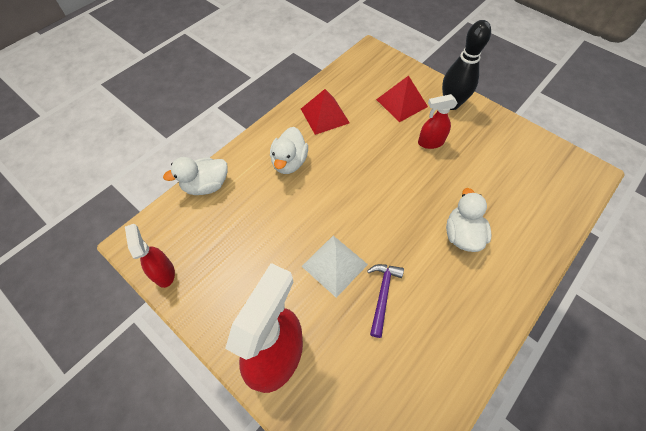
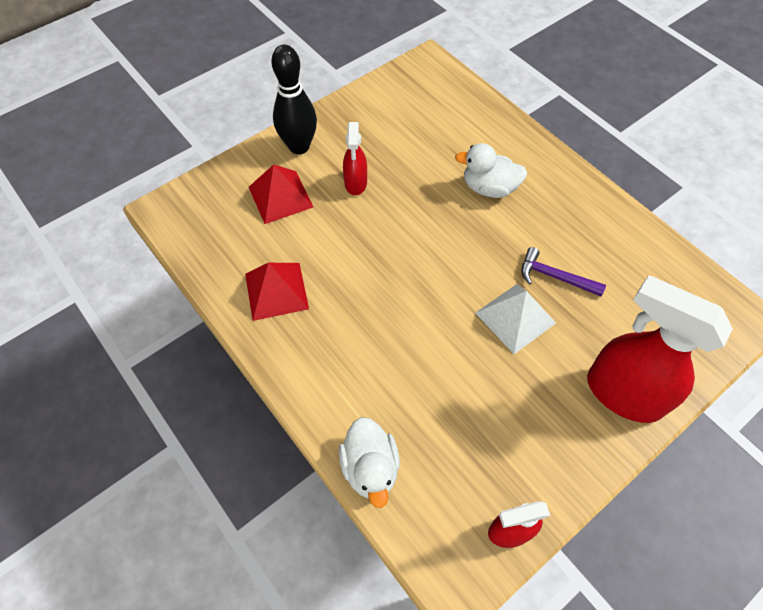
camera: 80 degrees left, 0 degrees up
white duck [270,127,308,174] -> none

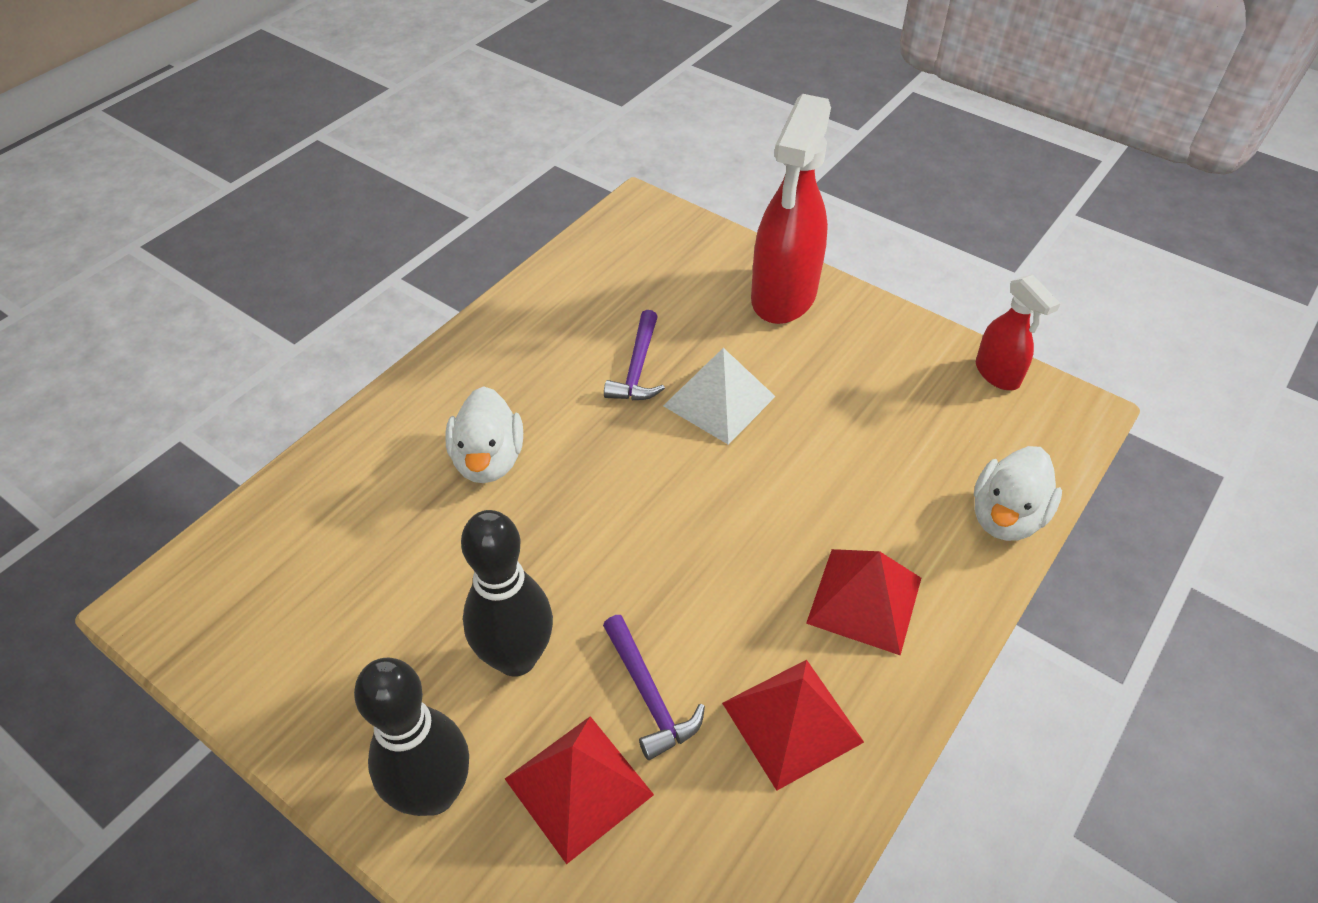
camera: 105 degrees left, 10 degrees down
white duck [339,417,400,508] -> white duck turned 150 degrees clockwise [974,446,1062,541]
red spray bottle [343,122,367,195] -> black bowling pin [461,510,553,677]
none -> purple hammer [603,615,705,760]
none -> red pyramid [806,549,921,655]

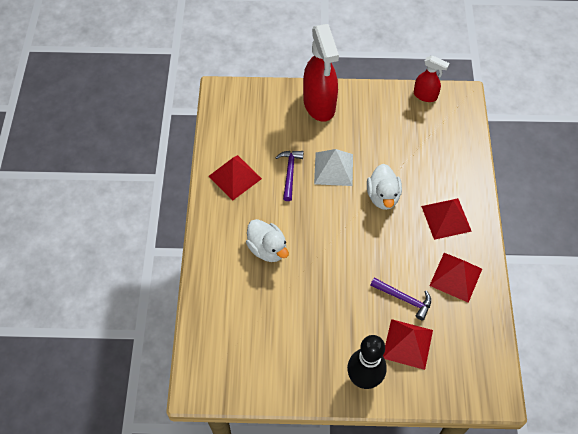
camera: 35 degrees left, 10 degrees up
black bowling pin [461,510,553,677] -> none
purple hammer [604,310,665,400] -> purple hammer turned 150 degrees counterclockwise [276,151,304,201]
white duck [974,446,1062,541] -> white duck moved to [367,164,402,210]
none -> red pyramid [209,155,262,201]

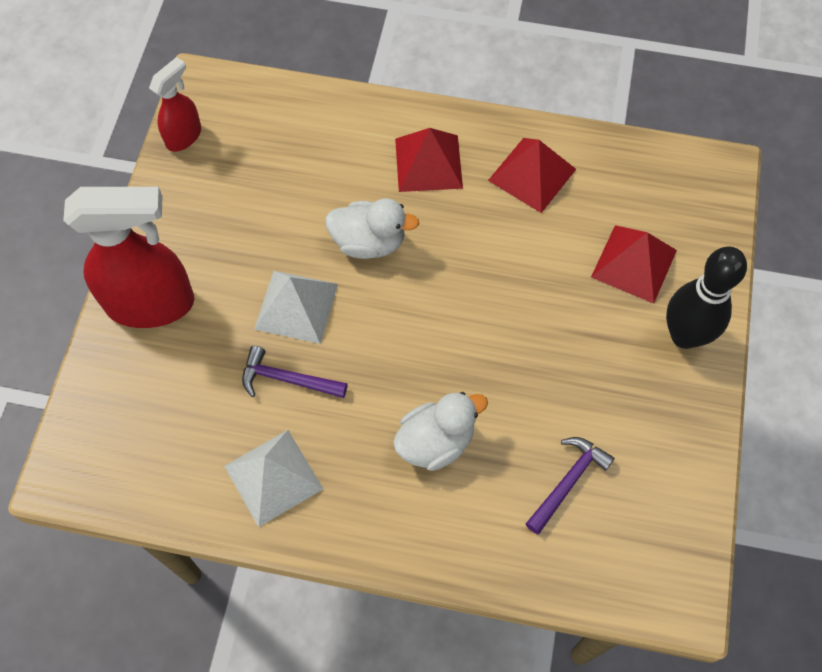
camera: 80 degrees left, 5 degrees up
red pyramid [209,155,262,201] -> white pyramid [224,430,323,527]
purple hammer [370,278,431,320] -> purple hammer moved to [526,437,615,534]

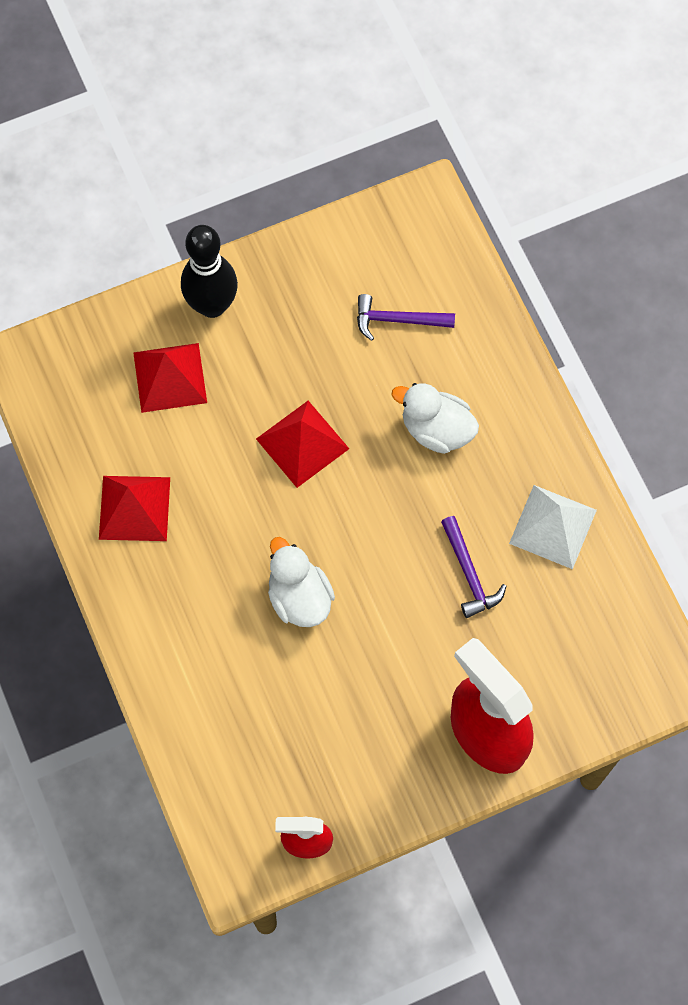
camera: 125 degrees left, 5 degrees up
white pyramid [254,271,338,344] -> none
red pyramid [395,128,463,192] -> red pyramid moved to [256,401,349,488]

